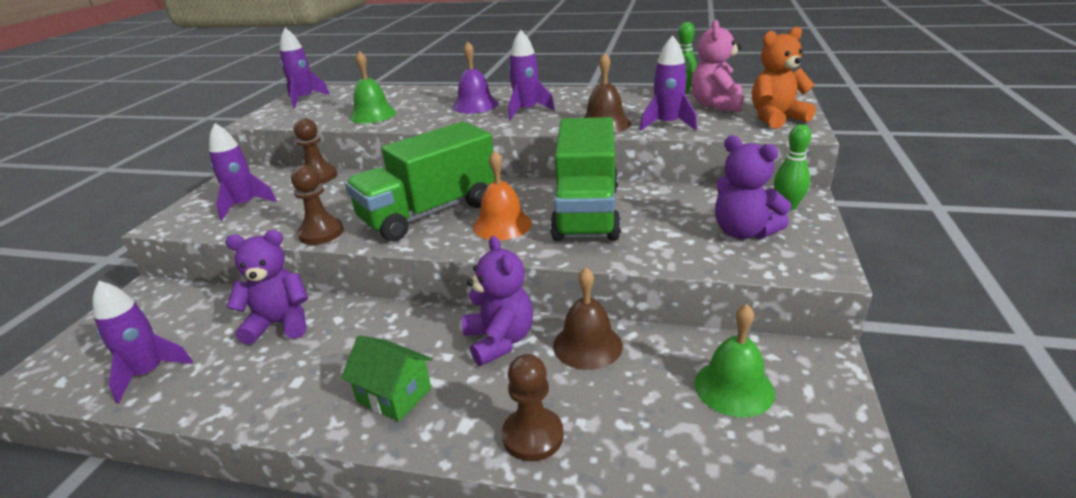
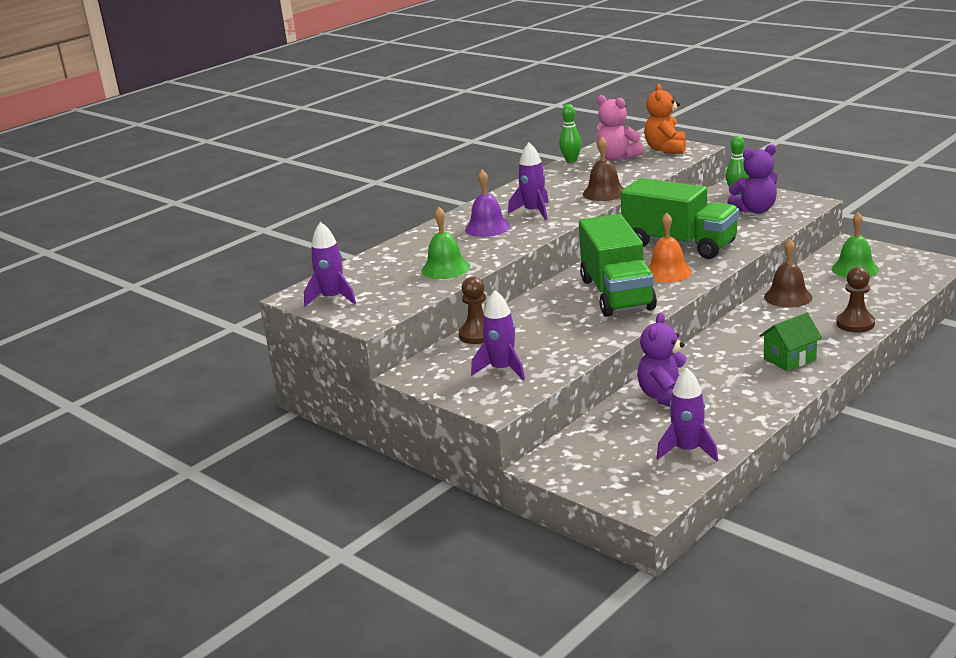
camera: 60 degrees left, 5 degrees down
brown pawn [291,165,344,245] -> none
purple teddy bear [462,236,533,366] -> none
purple rocket [640,35,697,131] -> none

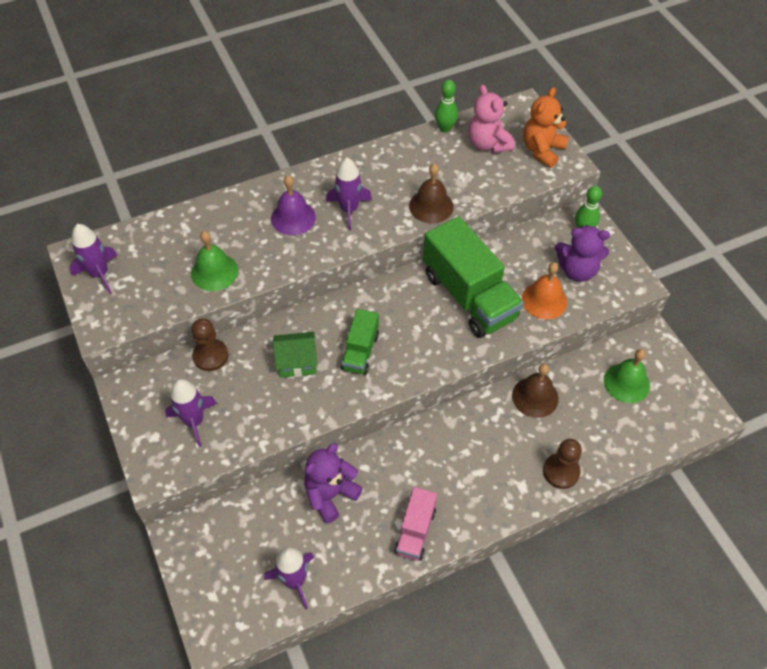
camera: 20 degrees right, 30 degrees up
green truck [579,214,657,317] -> green truck [341,309,379,375], size x0.52
orange bell [648,212,692,282] -> orange bell moved to [522,262,567,319]
green house [759,312,822,371] -> green house moved to [273,332,317,378]
none -> pink truck [394,487,437,561]

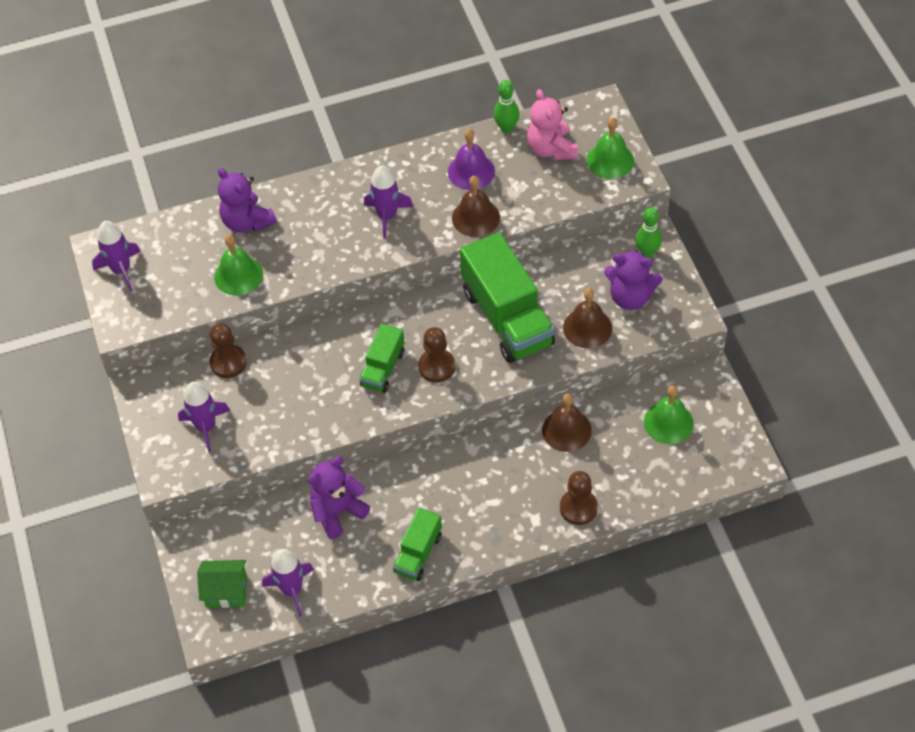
camera: 10 degrees right, 0 degrees up
purple bell [271,175,316,235] -> purple bell moved to [448,129,495,190]
green house [273,332,317,378] -> green house moved to [197,560,247,608]
pink truck [394,487,437,561] -> green truck [393,508,442,581]
orange bell [522,262,567,319] -> brown bell [563,288,612,348]
orange teddy bear [523,87,569,168] -> green bell [587,117,634,179]
none -> purple teddy bear [218,168,277,232]
none -> brown pawn [418,327,455,382]

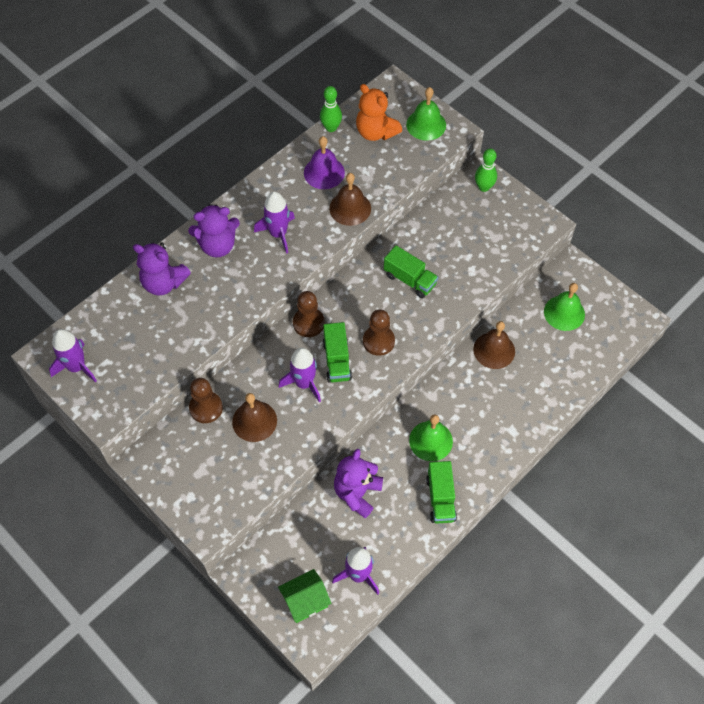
camera: 30 degrees left, 5 degrees up
purple rocket [178,382,230,452] -> purple rocket moved to [279,348,321,403]
green bell [214,235,263,296] -> green bell moved to [409,415,453,461]
green truck [460,232,555,363] -> green truck [384,245,438,298], size x0.52
pink teddy bear [527,89,578,161] -> orange teddy bear [356,84,402,141]
brown pawn [560,471,598,525] -> brown pawn moved to [293,291,325,337]
brown bell [563,288,612,348] -> brown bell moved to [232,393,277,442]
purple teddy bear [604,250,662,310] -> purple teddy bear moved to [188,204,240,257]

